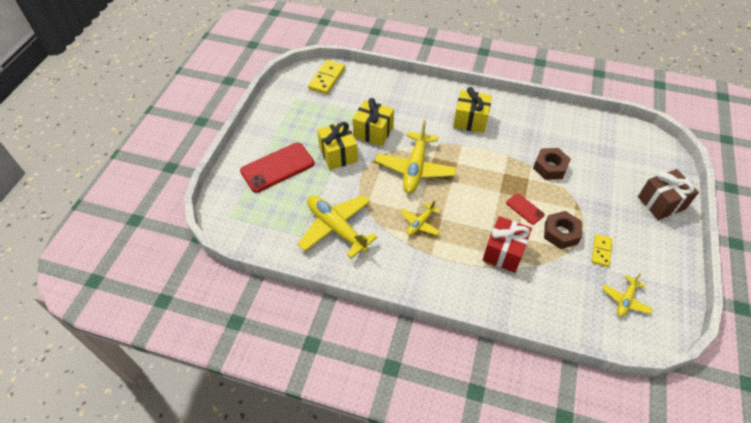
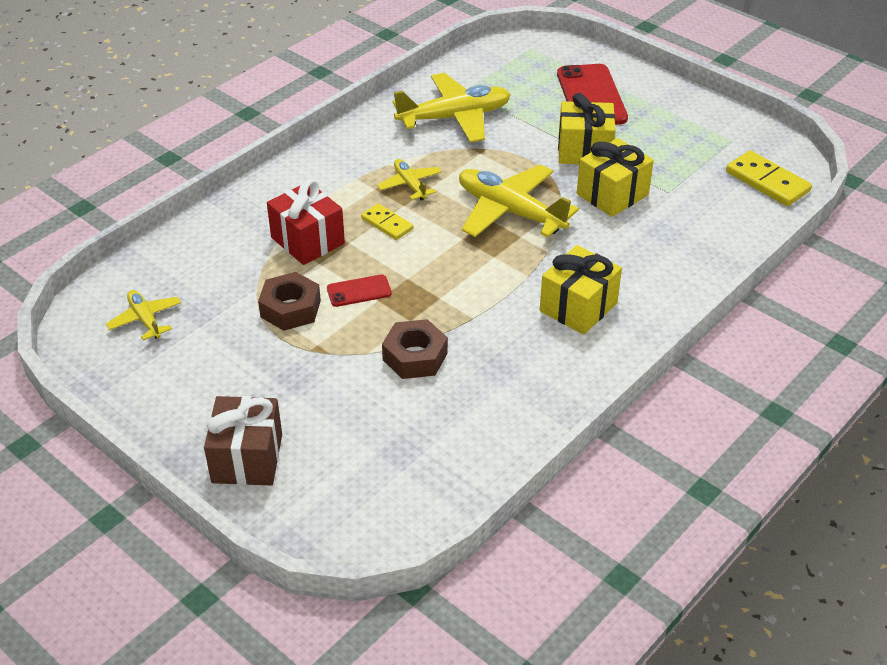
camera: 115 degrees right, 10 degrees down
yellow domino [592,234,612,267] -> yellow domino moved to [361,203,413,240]

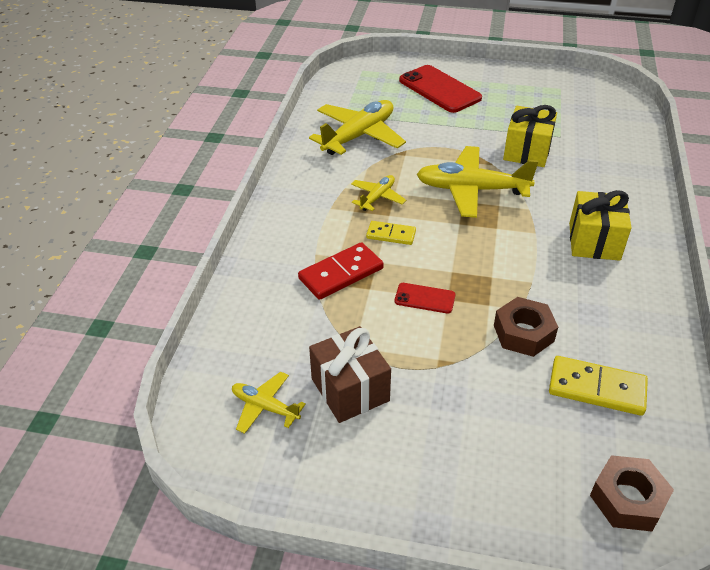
camera: 30 degrees left, 0 degrees up
brown gift [204,396,282,486] -> brown gift moved to [309,326,391,423]
brown nut [258,272,321,331] -> brown nut moved to [590,455,674,531]
red gift [267,179,345,265] -> red domino [298,242,384,300]
red phone [327,274,392,307] -> red phone turned 60 degrees clockwise [395,283,455,313]
yellow plane [377,159,442,200] -> yellow plane turned 90 degrees clockwise [351,175,406,211]
yellow gift [558,93,615,164] -> none
yellow domino [726,150,812,206] -> yellow domino moved to [549,356,648,416]

